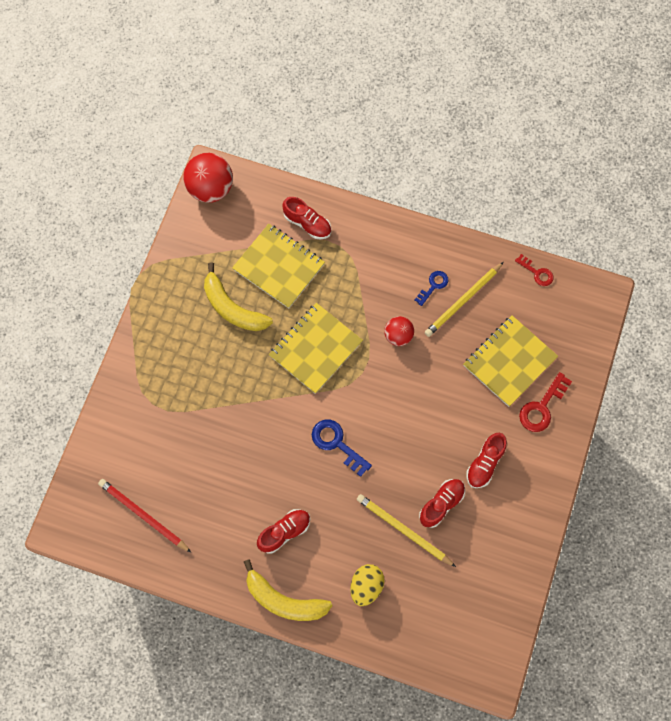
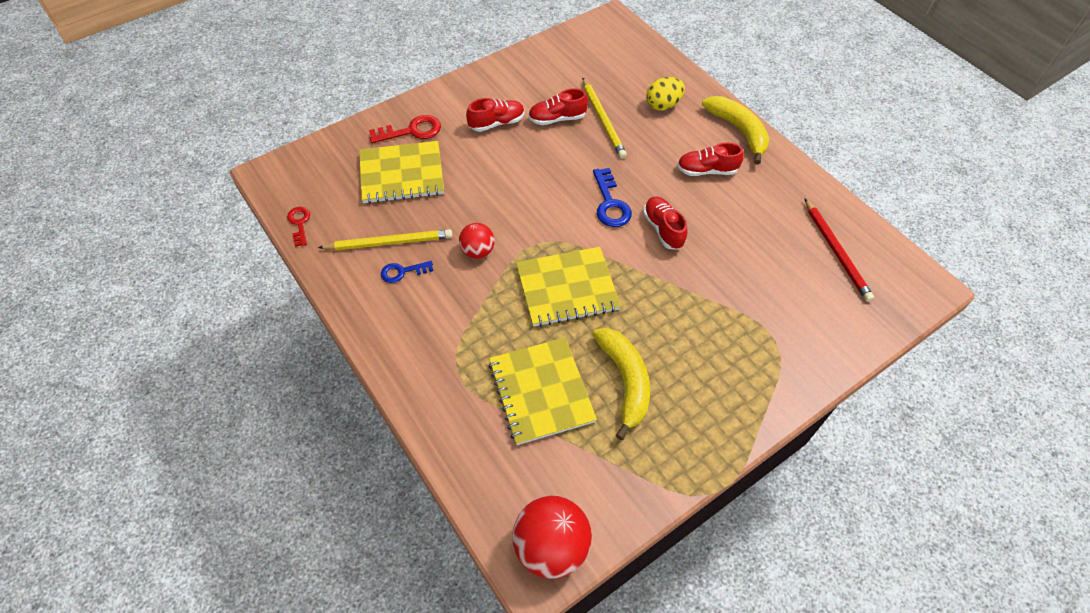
camera: 145 degrees left, 15 degrees down
red shoe [282,197,331,239] -> red shoe moved to [643,197,688,250]

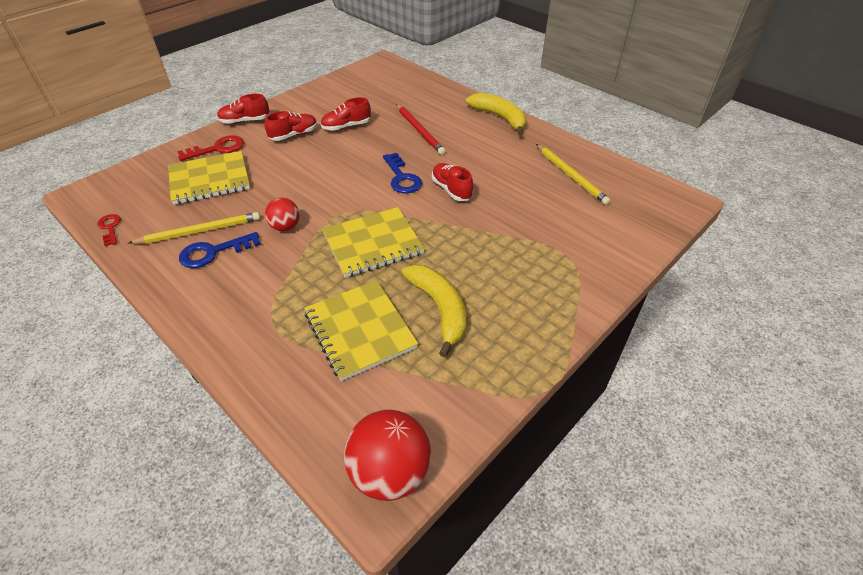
camera: 10 degrees left, 10 degrees down
blue key [381,261,433,283] -> blue key [179,232,261,268], size x1.56
yellow pencil [583,78,627,159] -> yellow pencil moved to [536,144,611,205]
yellow egg [646,77,685,111] -> none
red shoe [677,142,744,176] -> red shoe moved to [217,94,269,124]
red pencil [804,198,874,302] -> red pencil moved to [396,104,446,155]

